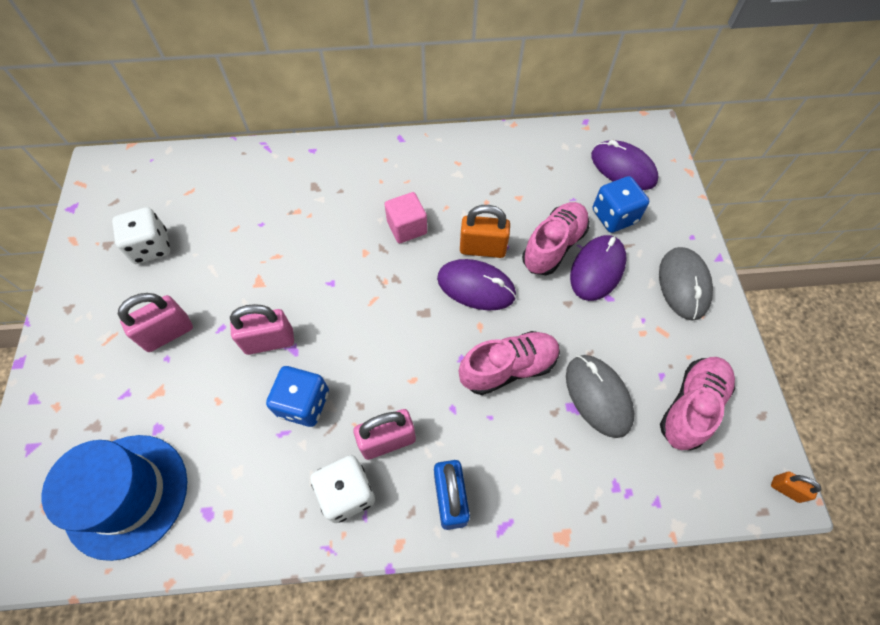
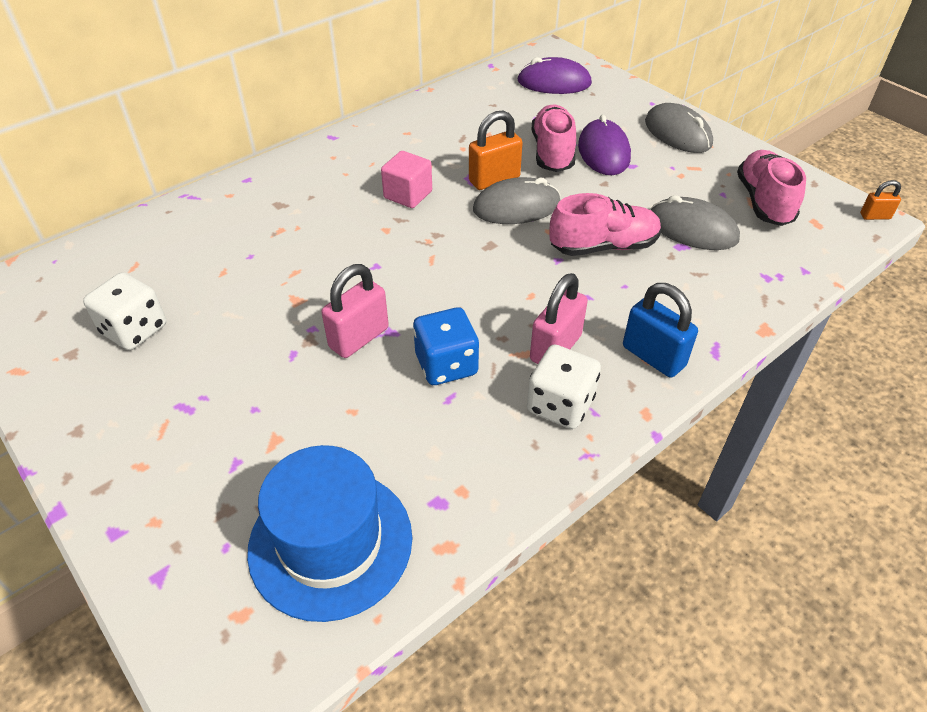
camera: 35 degrees left, 15 degrees down
pink padlock [118,293,193,352] -> none
purple mouse [437,259,516,311] -> grey mouse [473,177,561,224]
pink shoe [459,331,560,395] -> pink shoe turned 45 degrees clockwise [550,193,661,256]
blue dice [593,176,649,233] -> none

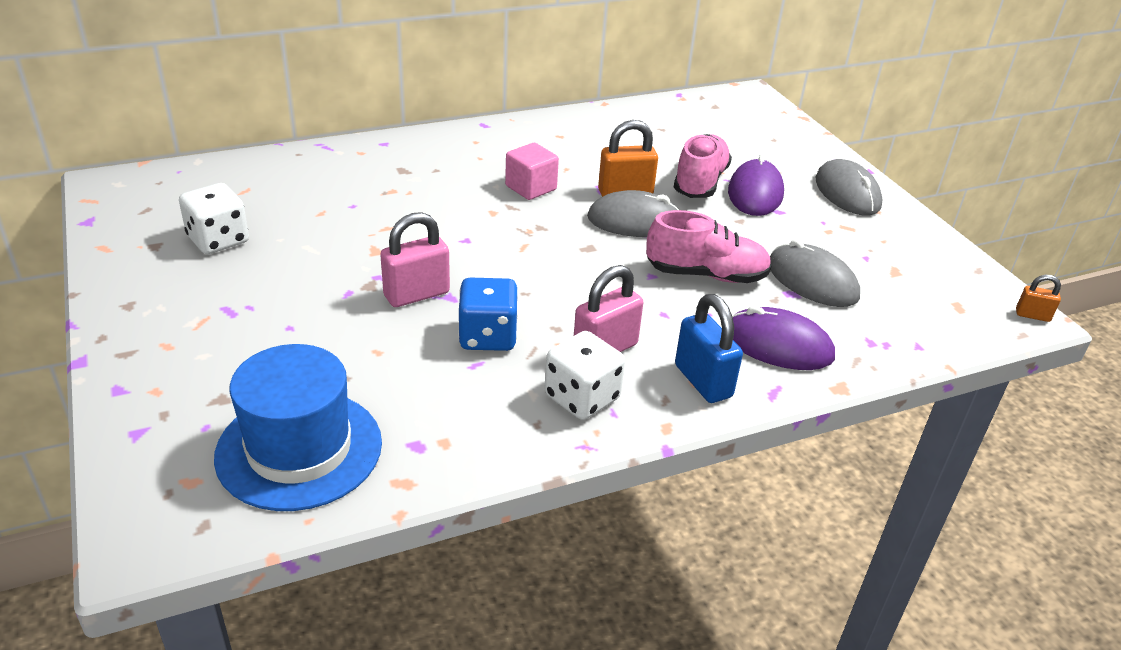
camera: 15 degrees right, 10 degrees down
purple mouse [517,57,592,94] -> purple mouse moved to [732,306,835,370]
pink shoe [737,150,806,226] -> none

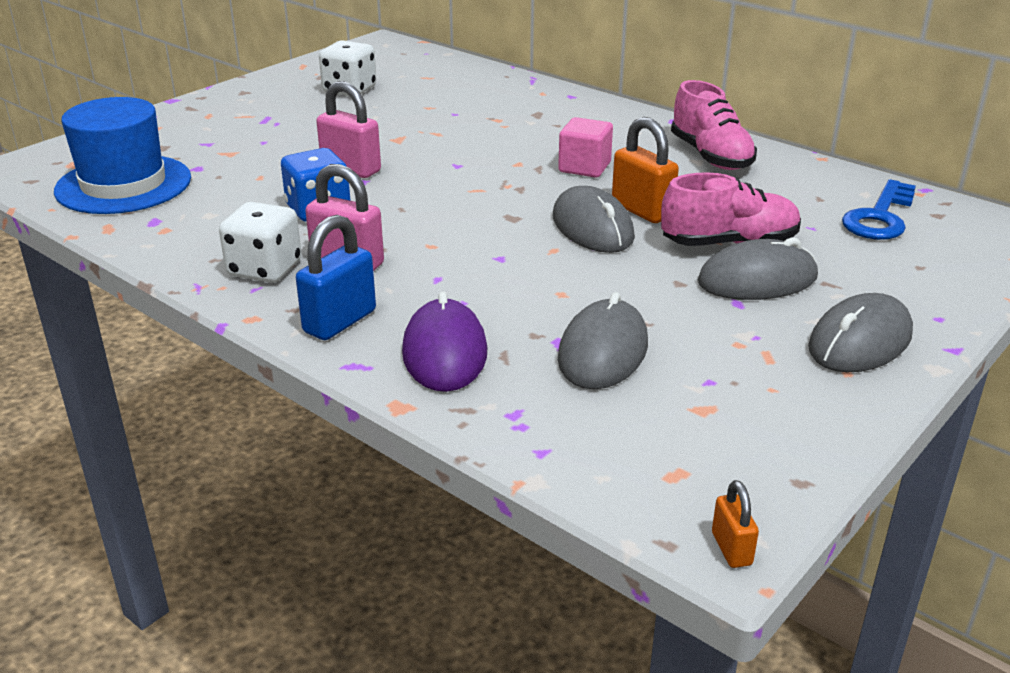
camera: 65 degrees right, 5 degrees down
pink shoe [646,210,772,283] -> pink shoe moved to [671,80,757,170]
purple mouse [728,154,784,216] -> grey mouse [697,237,818,300]
none -> blue key [842,179,916,240]

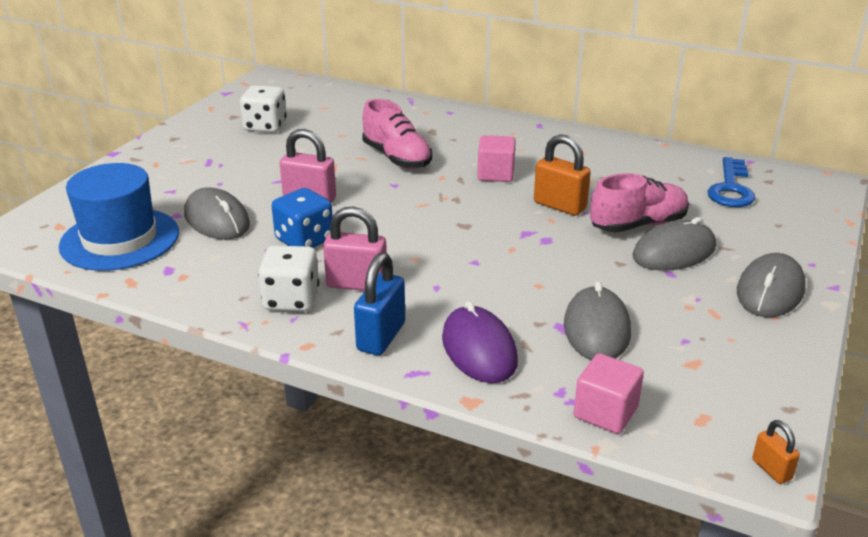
camera: 15 degrees left, 0 degrees up
grey mouse [553,186,635,253] -> grey mouse moved to [184,187,250,239]
pink shoe [671,80,757,170] -> pink shoe moved to [362,99,432,169]
none -> pink cube [574,353,644,434]

